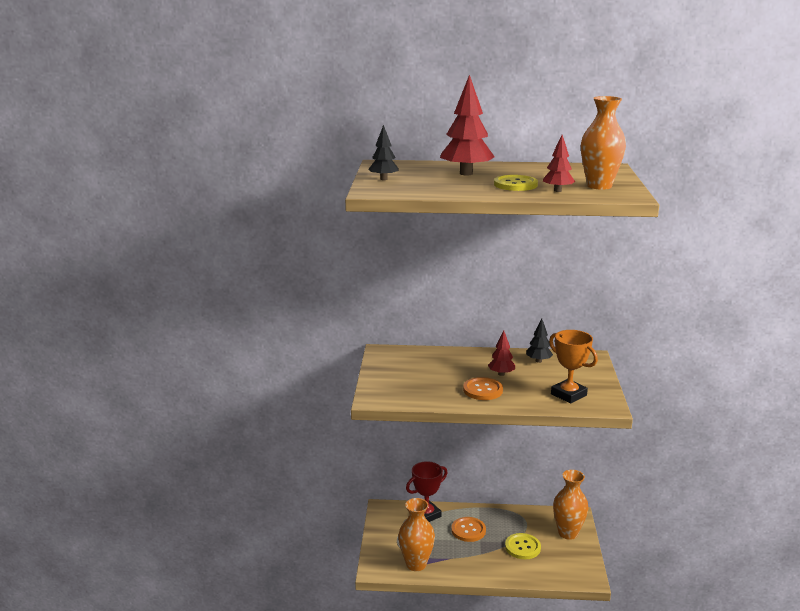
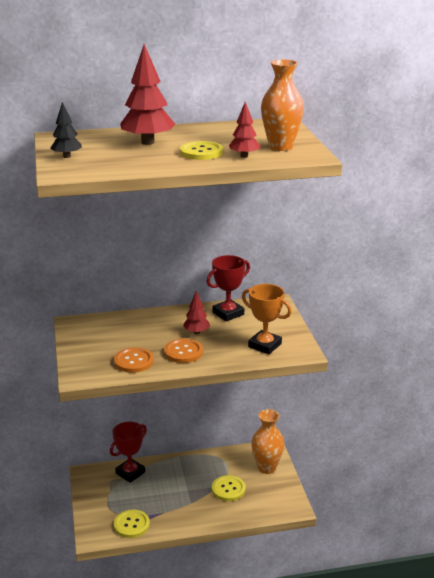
camera: 15 degrees left, 5 degrees up
orange vase [398,498,435,571] -> yellow button [114,510,150,538]
orange button [451,517,486,542] -> orange button moved to [114,347,154,373]
black tree [526,319,553,363] -> red trophy [206,255,250,321]

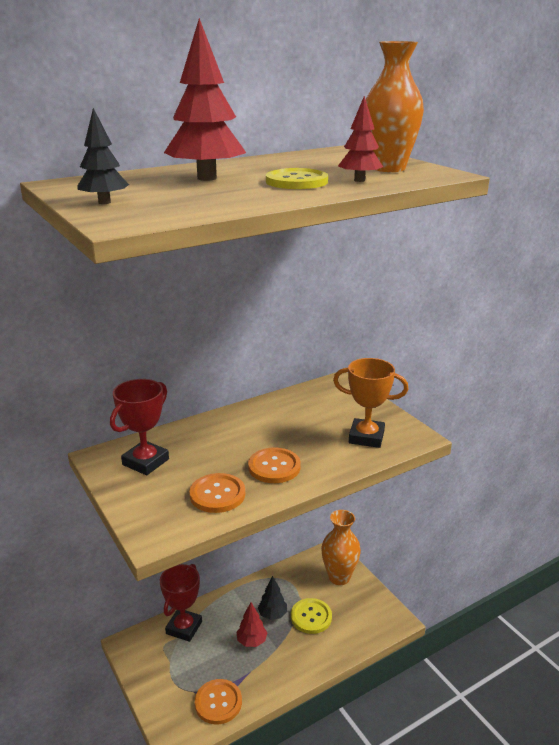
camera: 20 degrees left, 0 degrees up
yellow button [114,510,150,538] -> orange button [195,679,242,725]
red tree [183,291,210,334] -> red tree moved to [237,602,268,647]
red trophy [206,255,250,321] -> red trophy moved to [110,379,169,475]
none -> black tree [258,576,287,620]

